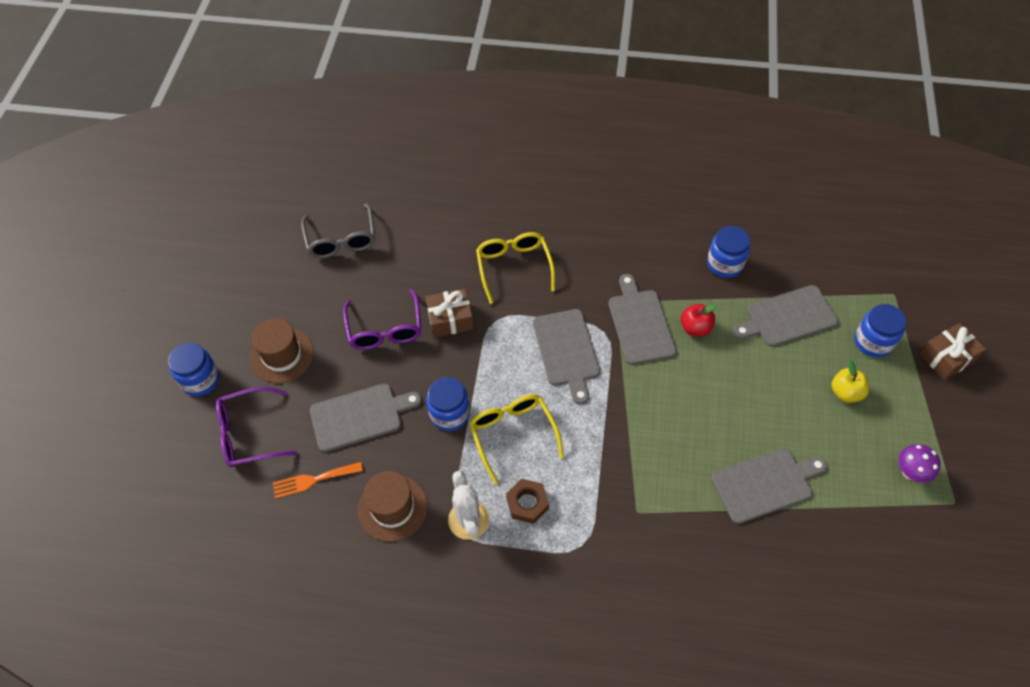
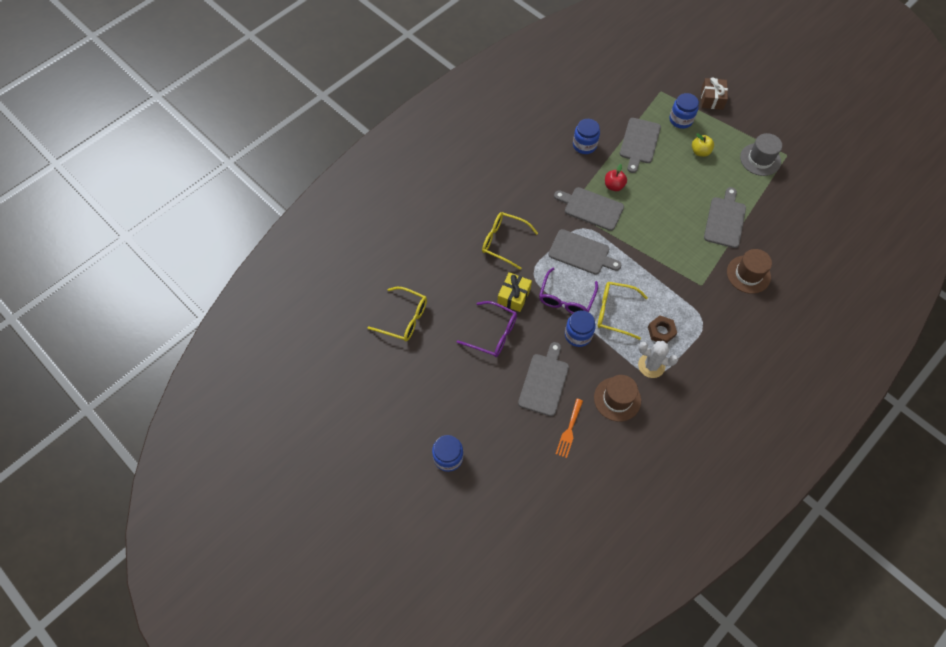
camera: 55 degrees left, 5 degrees up
purple glasses [216,387,297,468] -> purple glasses moved to [539,268,598,314]
brown hat [250,318,314,383] -> brown hat moved to [727,249,772,294]
grey glasses [301,203,375,258] -> yellow glasses [367,287,427,341]
brown gift [426,288,474,338] -> yellow gift [497,272,532,312]
purple mushroom [898,444,941,483] -> grey hat [740,133,782,176]

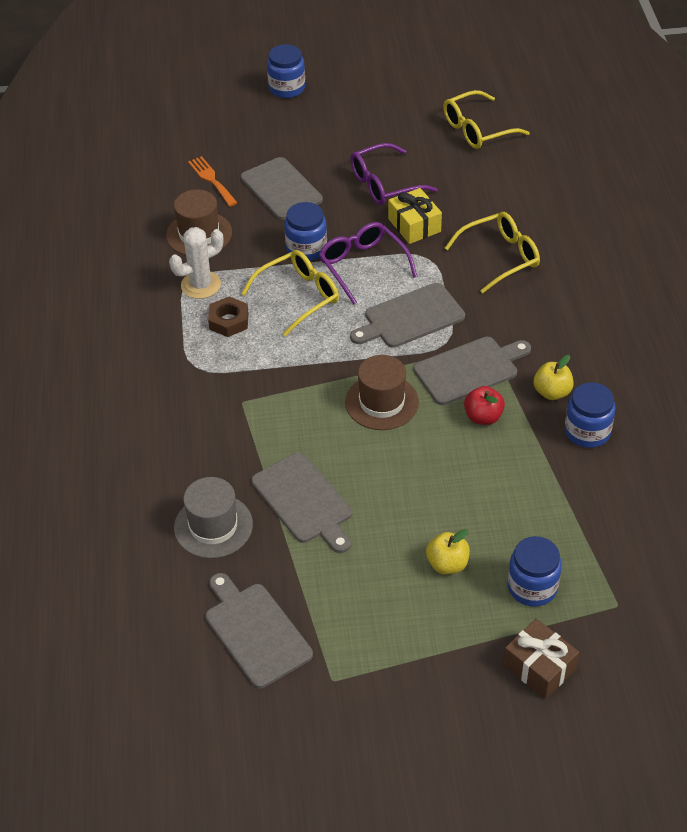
camera: 130 degrees right, 15 degrees down
grey cutting board [620,118,661,173] -> grey cutting board moved to [205,573,313,688]
brown hat [727,249,772,294] -> brown hat moved to [345,355,419,430]
grey hat [740,133,782,176] -> grey hat moved to [174,477,253,558]
none -> yellow apple [534,355,574,400]

